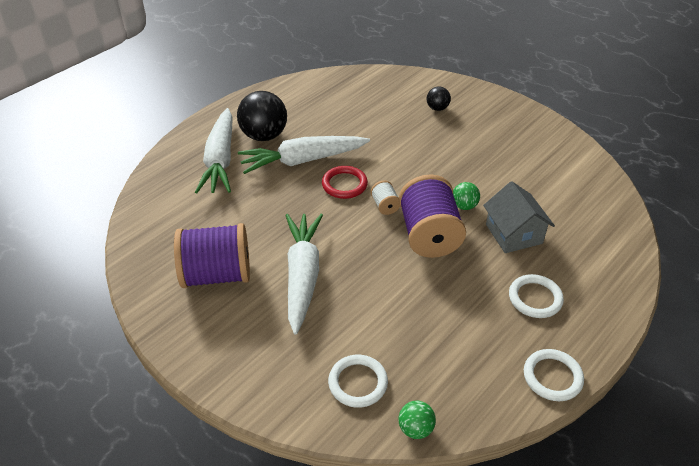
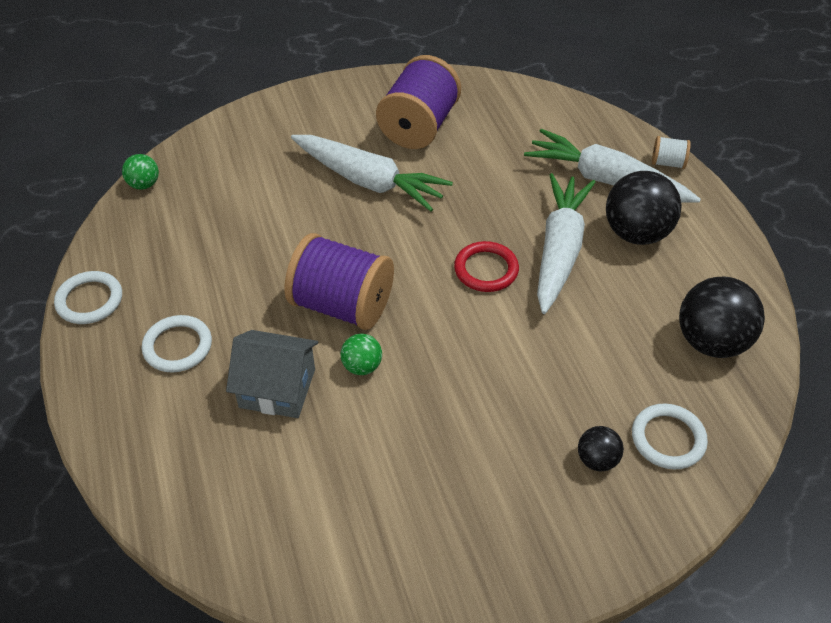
camera: 120 degrees right, 5 degrees up
white ring [328,355,388,408] -> white ring moved to [632,403,708,470]
white spool [371,180,400,215] -> white spool moved to [652,136,691,169]
none -> black ball [679,277,765,358]

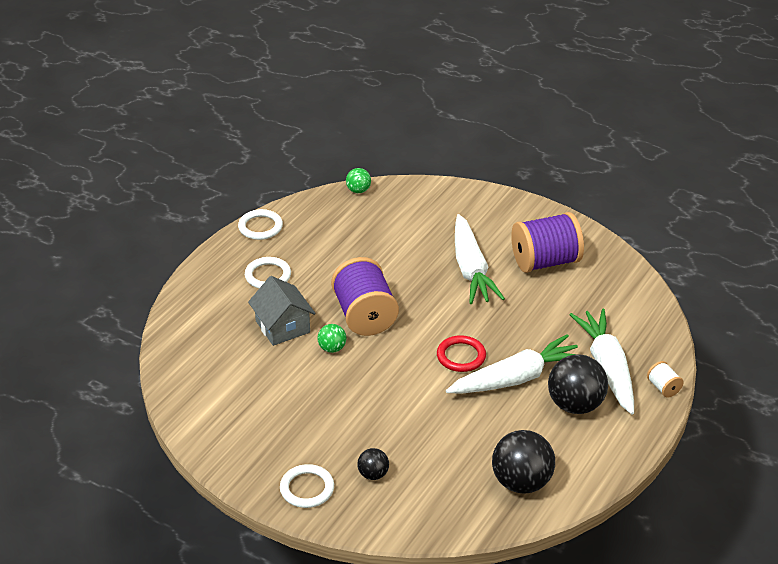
camera: 50 degrees right, 10 degrees down
white ring [632,403,708,470] -> white ring moved to [280,464,334,508]

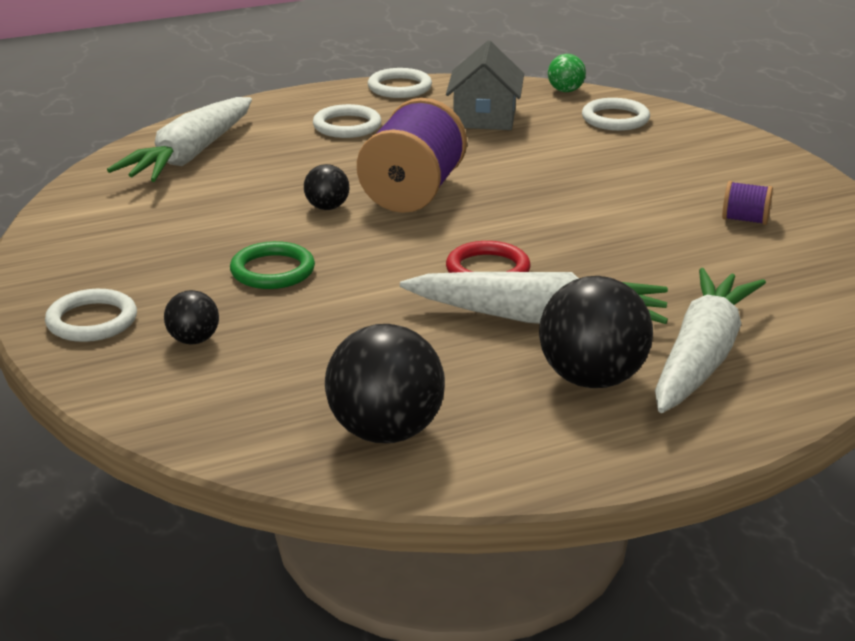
camera: 35 degrees right, 10 degrees down
grey house [248,276,315,346] -> grey house moved to [446,41,524,130]
green ball [318,324,346,353] -> black ball [304,164,349,210]
white carrot [455,214,505,304] -> white carrot moved to [107,97,252,182]
purple spool [511,212,584,273] -> purple spool [722,181,773,225], size x0.44
white spool [647,361,684,397] -> none
none -> green ring [230,241,315,289]
none -> white ring [582,98,650,131]

